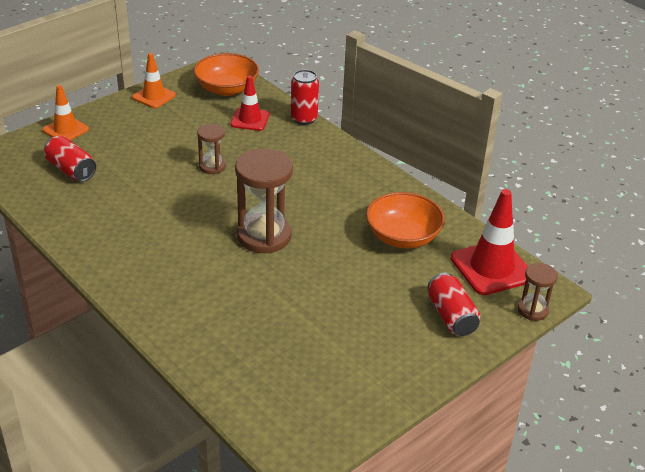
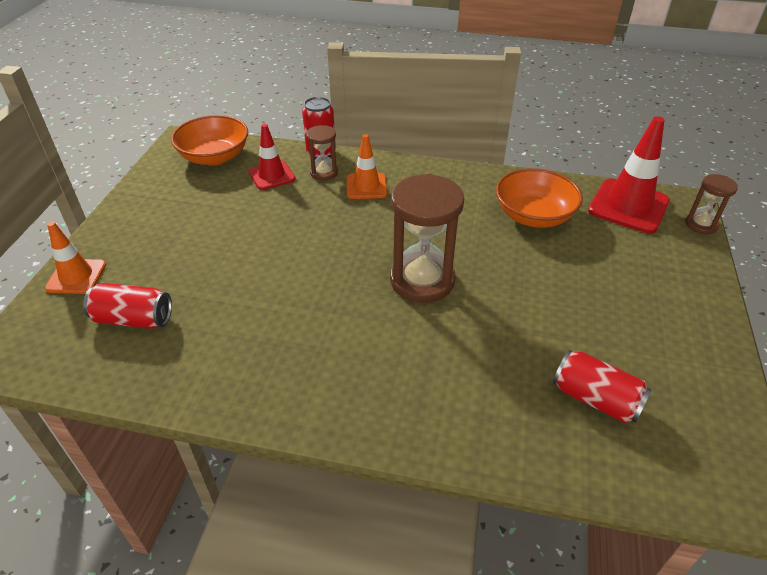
camera: 35 degrees left, 5 degrees up
orange traffic cone [132,53,176,108] -> orange traffic cone moved to [347,134,387,199]
brown hourglass [197,124,226,174] -> brown hourglass moved to [306,125,338,180]
red can [428,273,480,336] -> red can moved to [553,350,651,423]

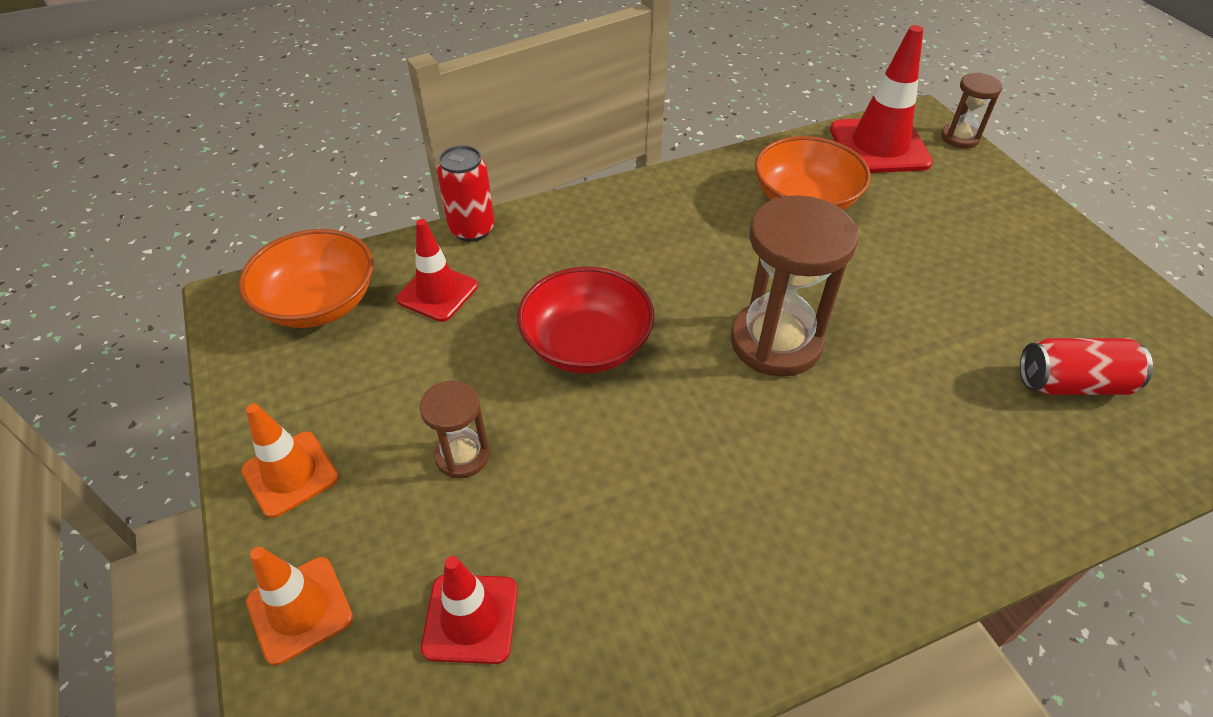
camera: 35 degrees left, 5 degrees up
red can [83,283,172,329] -> red traffic cone [421,556,518,664]
brown hourglass [306,125,338,180] -> brown hourglass moved to [420,380,490,478]
orange traffic cone [347,134,387,199] -> orange traffic cone moved to [241,403,339,518]
none -> red bowl [517,267,654,374]

